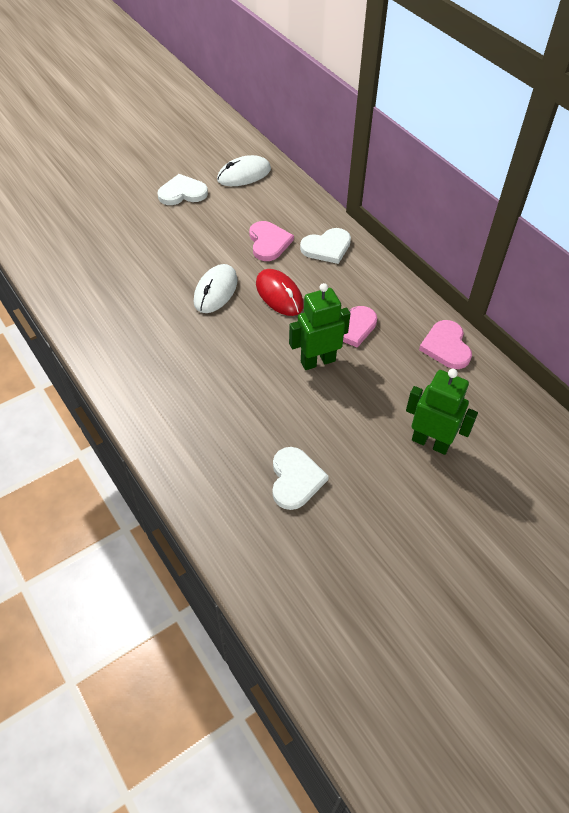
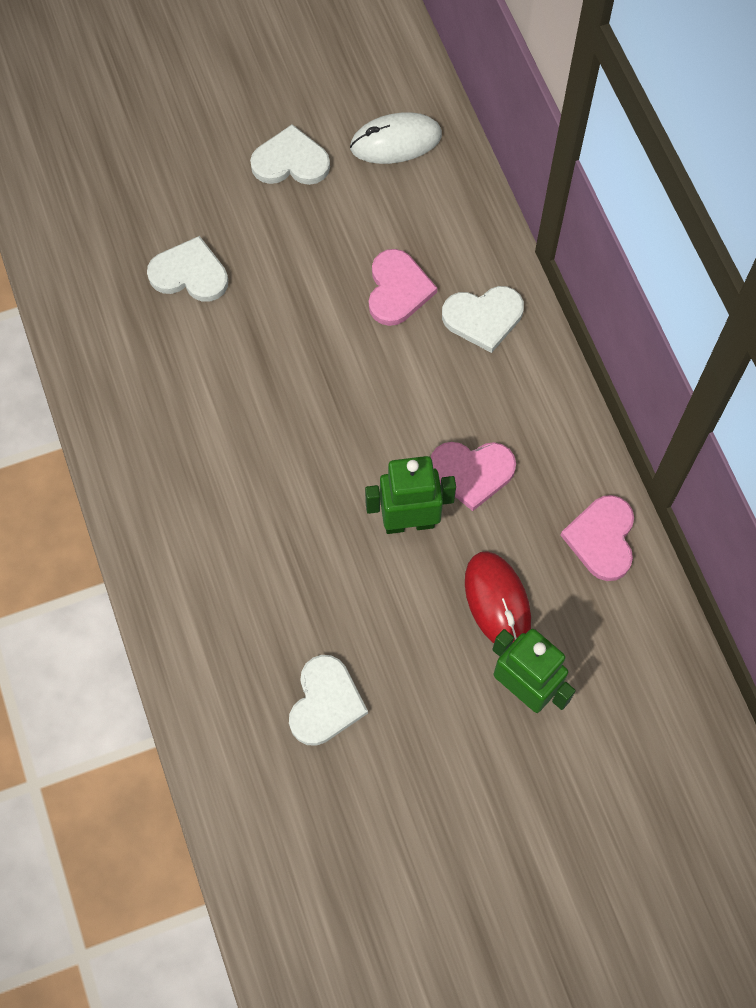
camera: 15 degrees right, 15 degrees up
white mouse [194,264,238,313] -> none
red mouse [256,269,304,316] -> red mouse moved to [465,551,531,643]
none -> white heart [147,236,228,302]

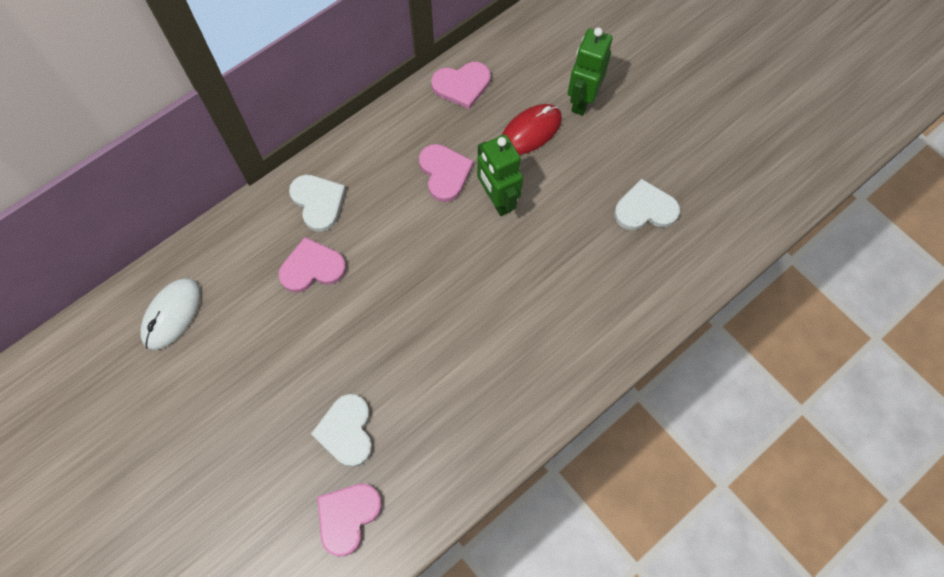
camera: 110 degrees left, 0 degrees up
white heart [250,124,330,185] -> none
white mouse [350,112,442,164] -> white mouse turned 60 degrees clockwise [140,278,201,350]
none -> pink heart [317,484,382,556]

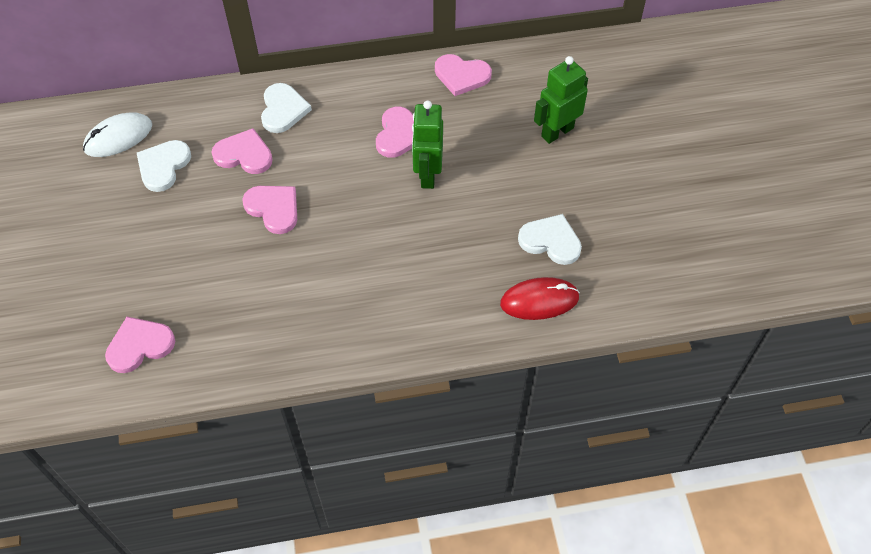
camera: 30 degrees right, 10 degrees down
white heart [311,394,372,467] -> white heart moved to [137,140,191,192]
red mouse [502,104,562,155] -> red mouse moved to [500,277,580,320]
none -> pink heart [242,186,297,234]

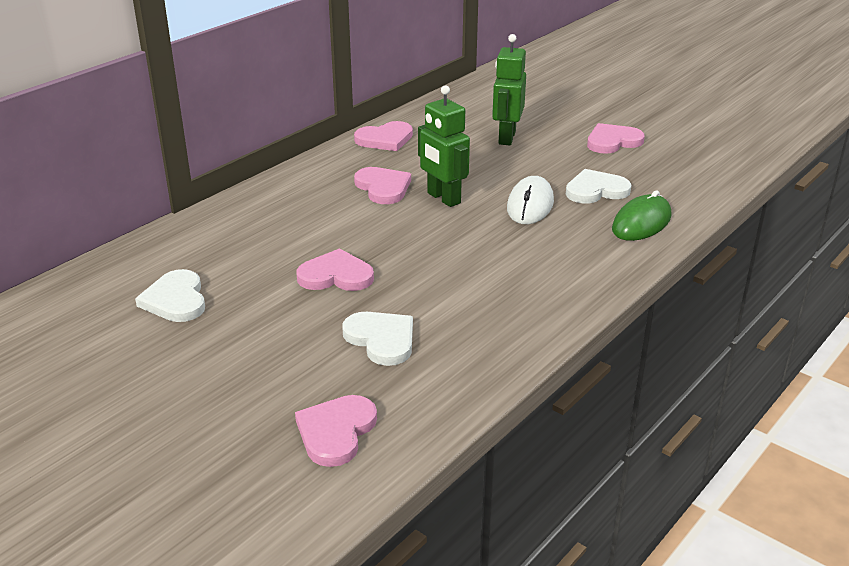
camera: 40 degrees left, 25 degrees down
white mouse [83,112,152,157] -> white mouse moved to [507,176,554,224]
pink heart [211,128,273,174] -> pink heart moved to [587,123,645,154]
white heart [261,83,312,133] -> white heart moved to [342,312,413,366]
red mouse [500,277,580,320] -> green mouse [612,190,671,241]

